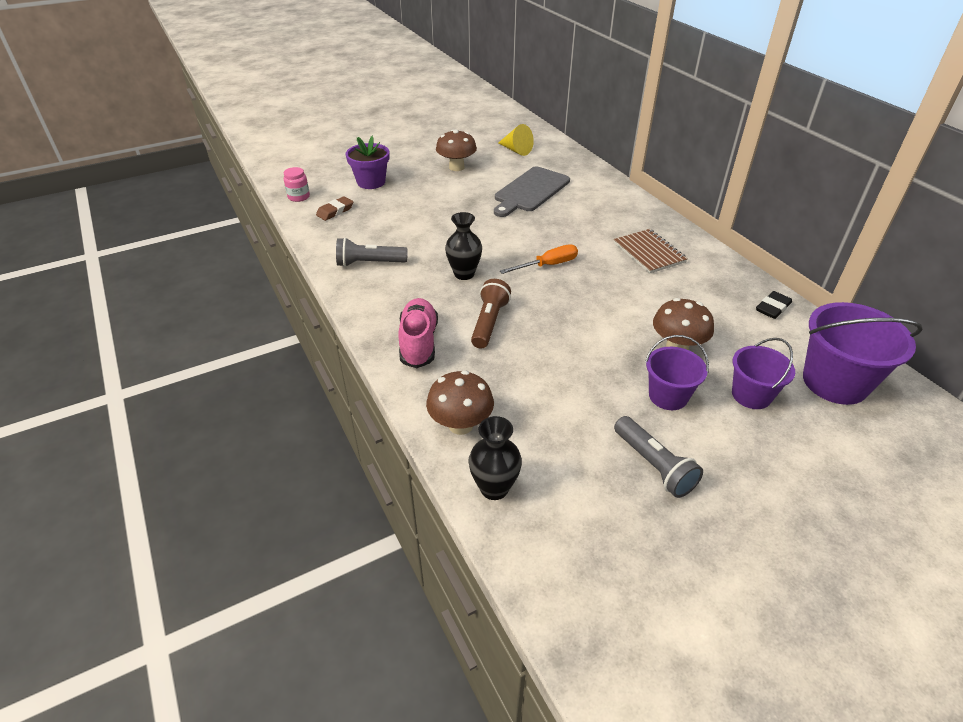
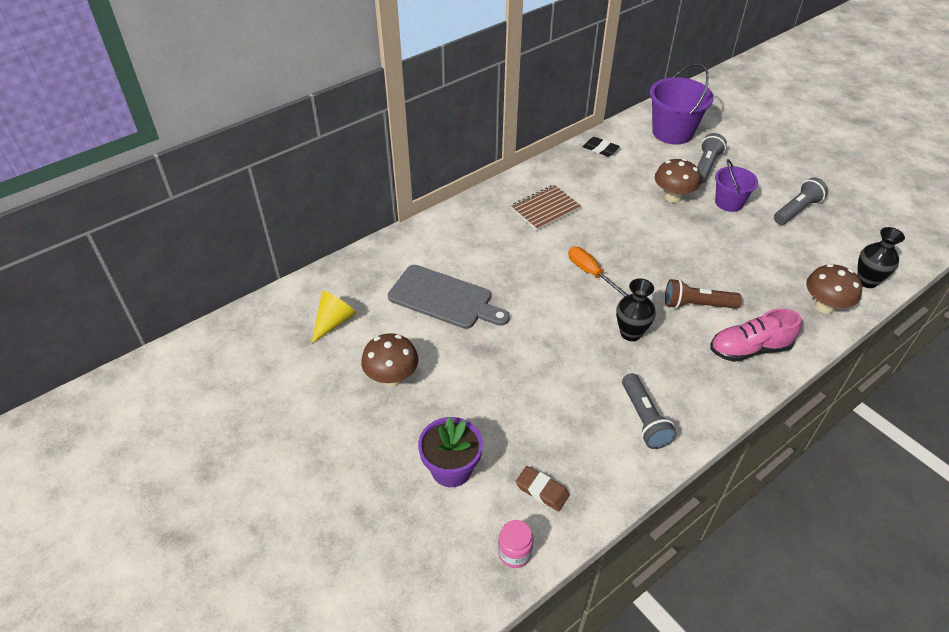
camera: 100 degrees left, 5 degrees up
purple bucket [732,338,795,409] -> grey flashlight [697,133,727,184]

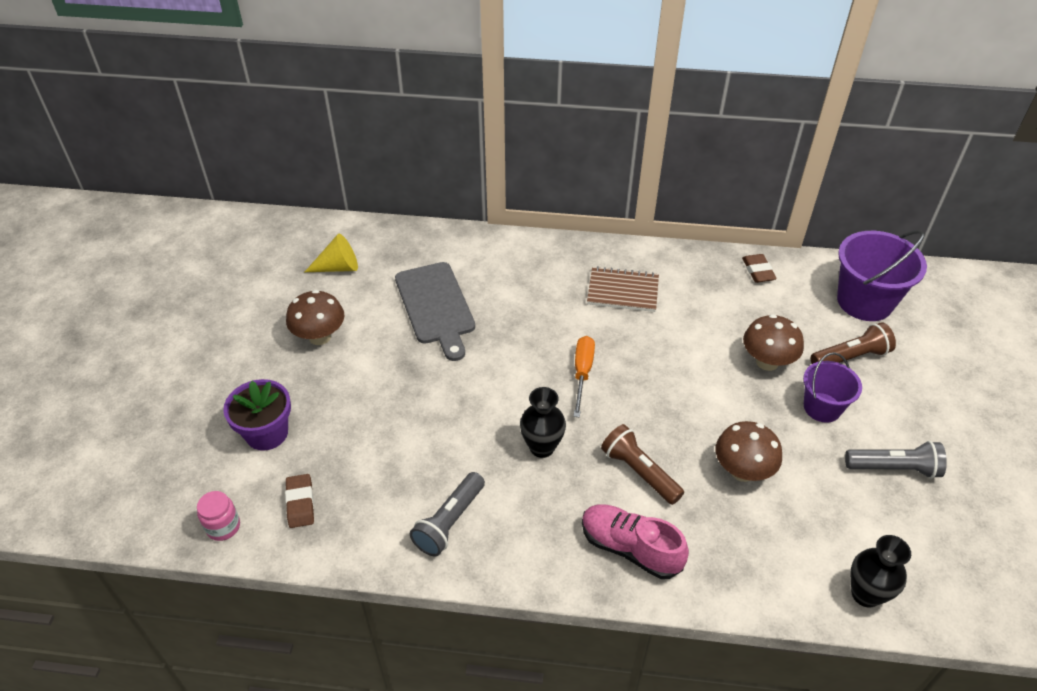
camera: 45 degrees right, 0 degrees up
black eraser [583,137,620,157] -> brown eraser [742,254,777,283]
grey flashlight [697,133,727,184] -> brown flashlight [811,322,896,364]
brown mushroom [806,264,862,314] -> brown mushroom moved to [716,421,782,482]

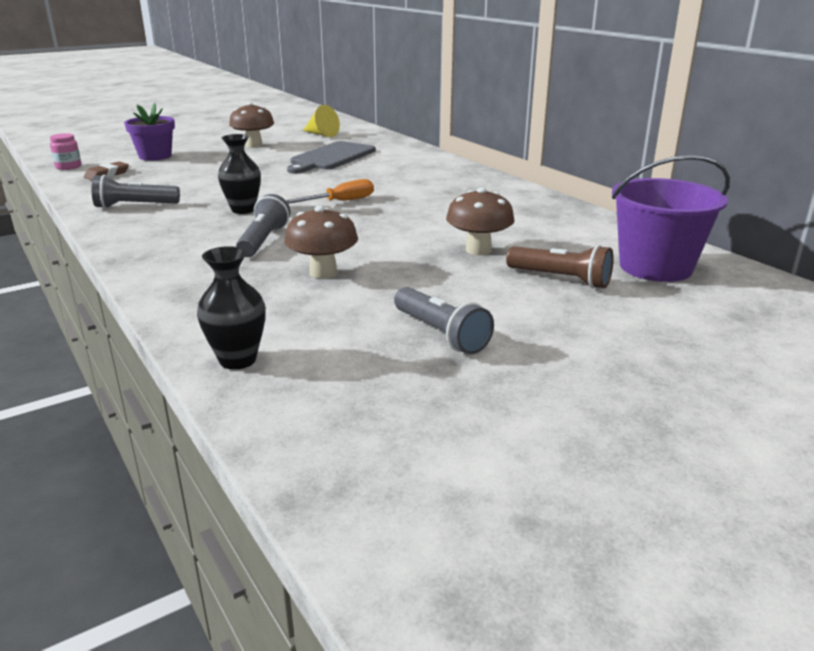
camera: 50 degrees right, 20 degrees down
pink shoe [582,505,689,579] -> none
brown notebook [587,266,659,312] -> none
brown flashlight [601,424,684,505] -> grey flashlight [236,194,290,257]
brown eraser [742,254,777,283] -> none
purple bucket [803,352,862,423] -> none

